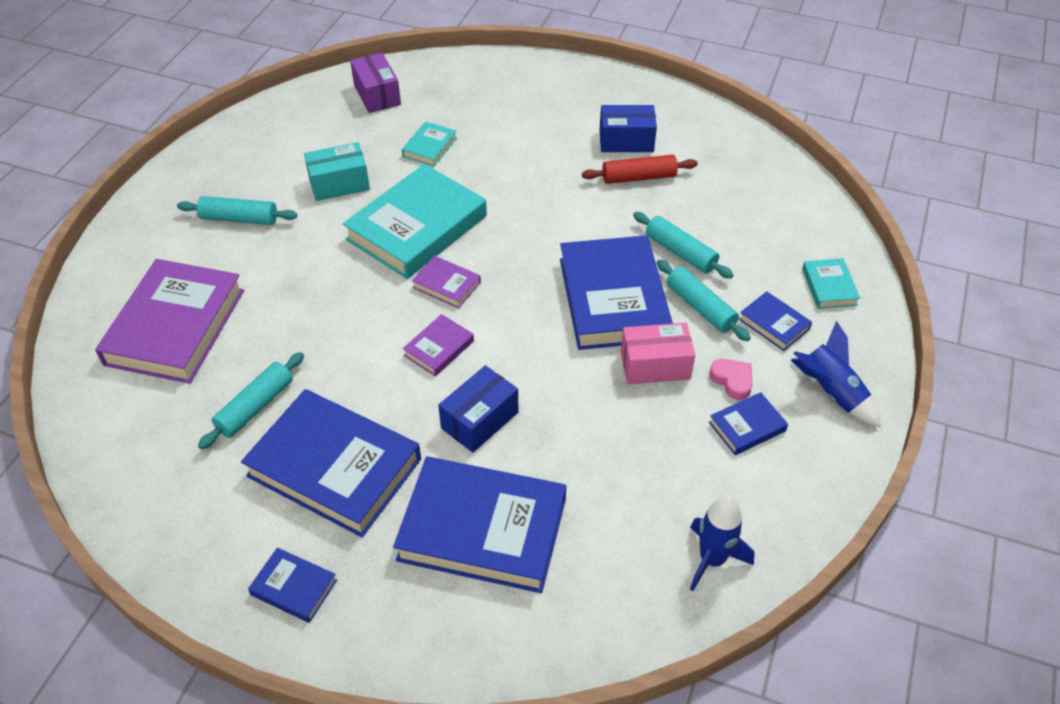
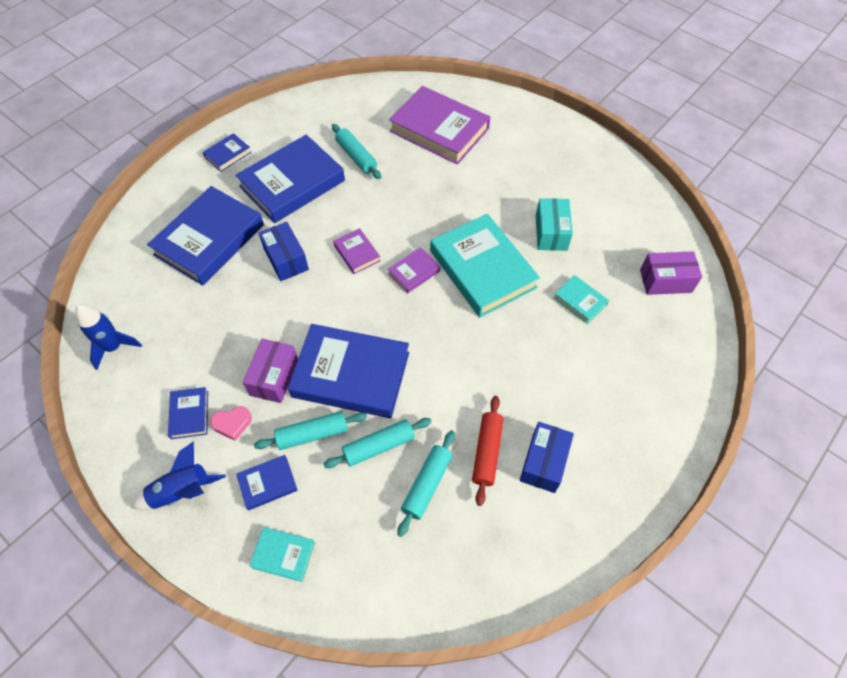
camera: 110 degrees right, 10 degrees up
turquoise rolling pin [177,196,297,225] -> turquoise rolling pin moved to [397,430,455,537]
pink box [621,323,695,384] -> purple box [243,339,298,403]

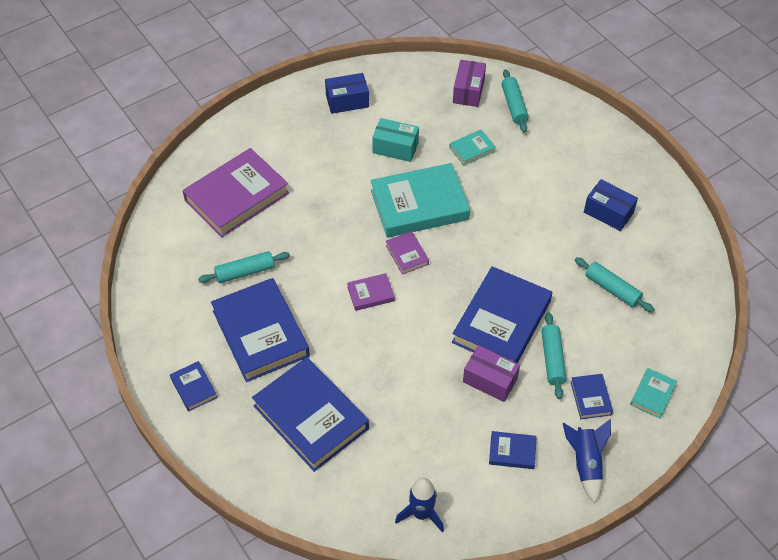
camera: 75 degrees left, 5 degrees down
pink heart [210,406,252,441] -> none
blue box [259,222,309,281] -> blue box moved to [325,73,369,114]
turquoise rolling pin [324,418,431,468] -> turquoise rolling pin moved to [502,69,529,133]
red rolling pin [472,396,503,506] -> none

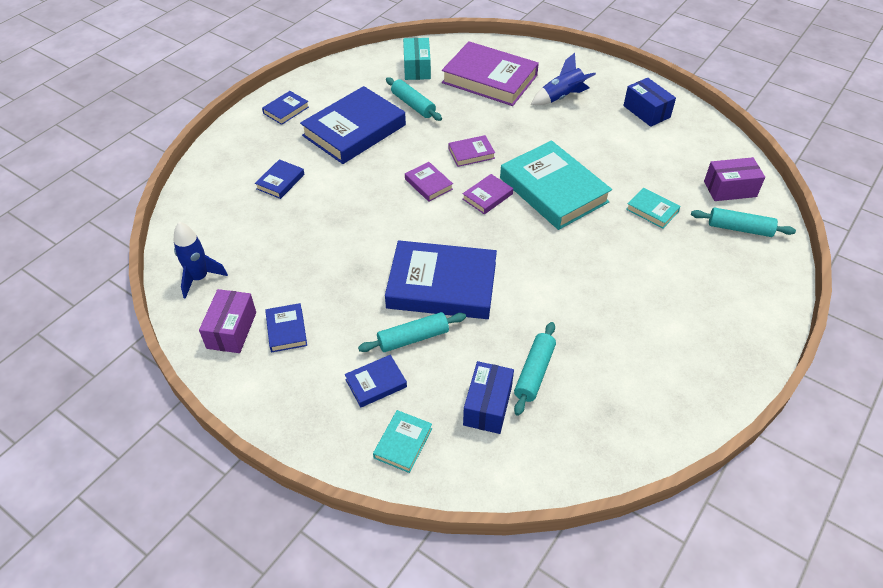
camera: 70 degrees right, 5 degrees down
blue book [252,357,369,472] -> blue book [255,159,304,199], size x0.46
turquoise box [372,118,419,162] -> turquoise box moved to [403,38,431,80]
purple box [463,345,520,402] -> purple box moved to [199,289,256,353]
turquoise rolling pin [502,69,529,133] -> turquoise rolling pin turned 45 degrees clockwise [691,207,796,237]
blue rocket [563,419,611,503] -> blue rocket moved to [531,53,596,105]
blue box [584,179,638,231] -> blue box moved to [463,361,514,434]
turquoise book [630,368,677,418] -> turquoise book turned 75 degrees counterclockwise [373,410,432,473]
none -> purple book [448,135,495,167]

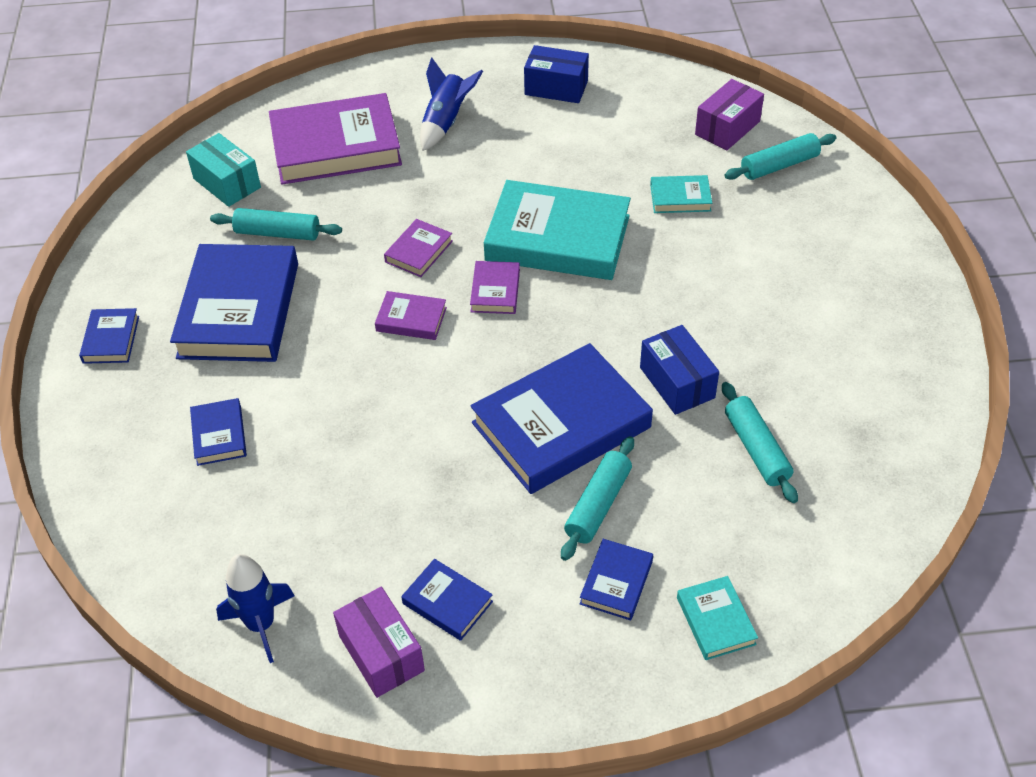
camera: 40 degrees left, 0 degrees up
blue box [463,361,514,434] -> blue box moved to [640,325,719,415]

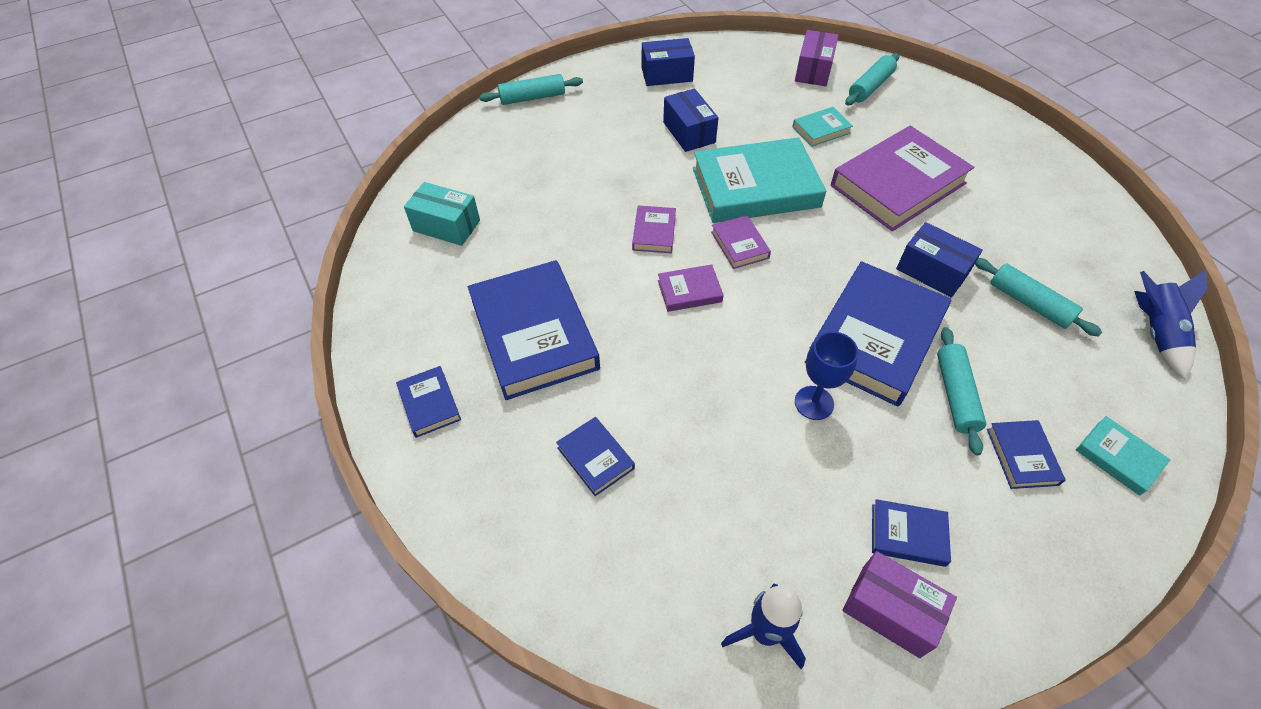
camera: 25 degrees left, 5 degrees up
turquoise rolling pin [210,208,342,241] -> turquoise rolling pin moved to [479,74,583,105]
purple book [269,93,402,185] -> purple book moved to [831,126,974,231]
blue rocket [420,57,483,151] -> blue rocket moved to [1134,270,1207,379]
none -> blue box [663,88,719,152]
none -> blue goblet [795,331,859,420]

